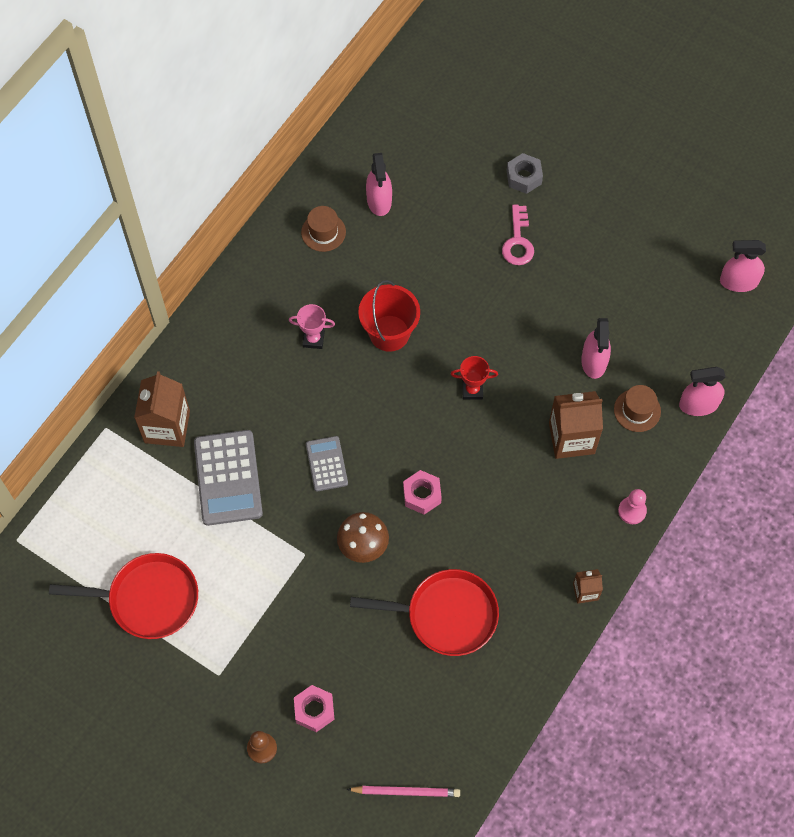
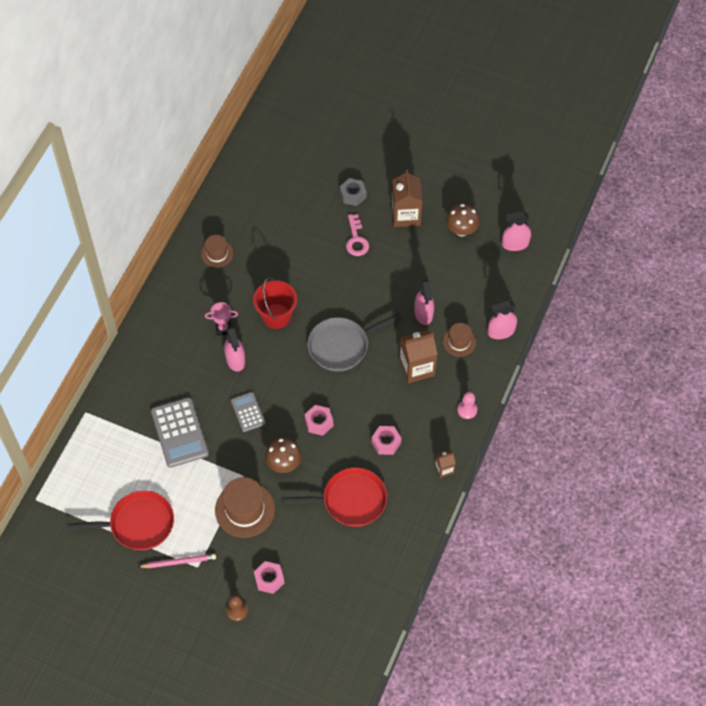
camera: 10 degrees left, 5 degrees down
brown carton [134,371,190,447] -> brown carton moved to [392,170,423,227]
pink pencil [346,786,460,797] -> pink pencil moved to [138,554,216,568]
pink spray bottle [366,153,392,216] -> pink spray bottle moved to [224,326,245,372]
red trophy [451,356,498,399] -> grey pan [308,313,402,371]
none -> brown hat [215,477,275,538]
none -> pink nut [371,426,402,455]
none -> brown mushroom [446,204,480,236]

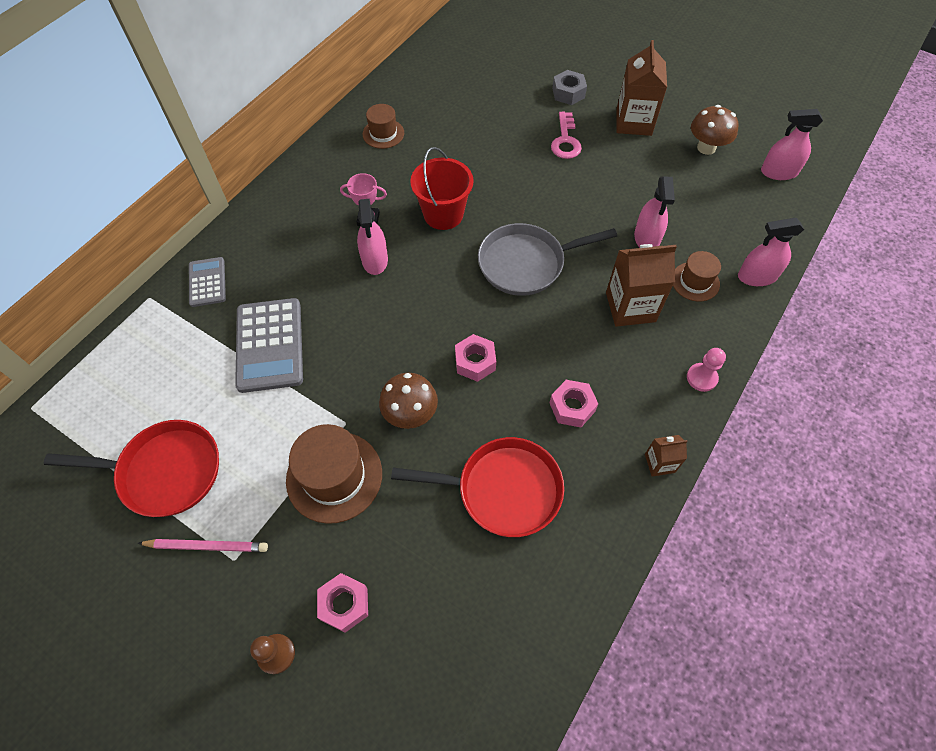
camera: 10 degrees right, 0 degrees up
grey calculator [231,392,266,432] -> grey calculator moved to [189,257,226,307]

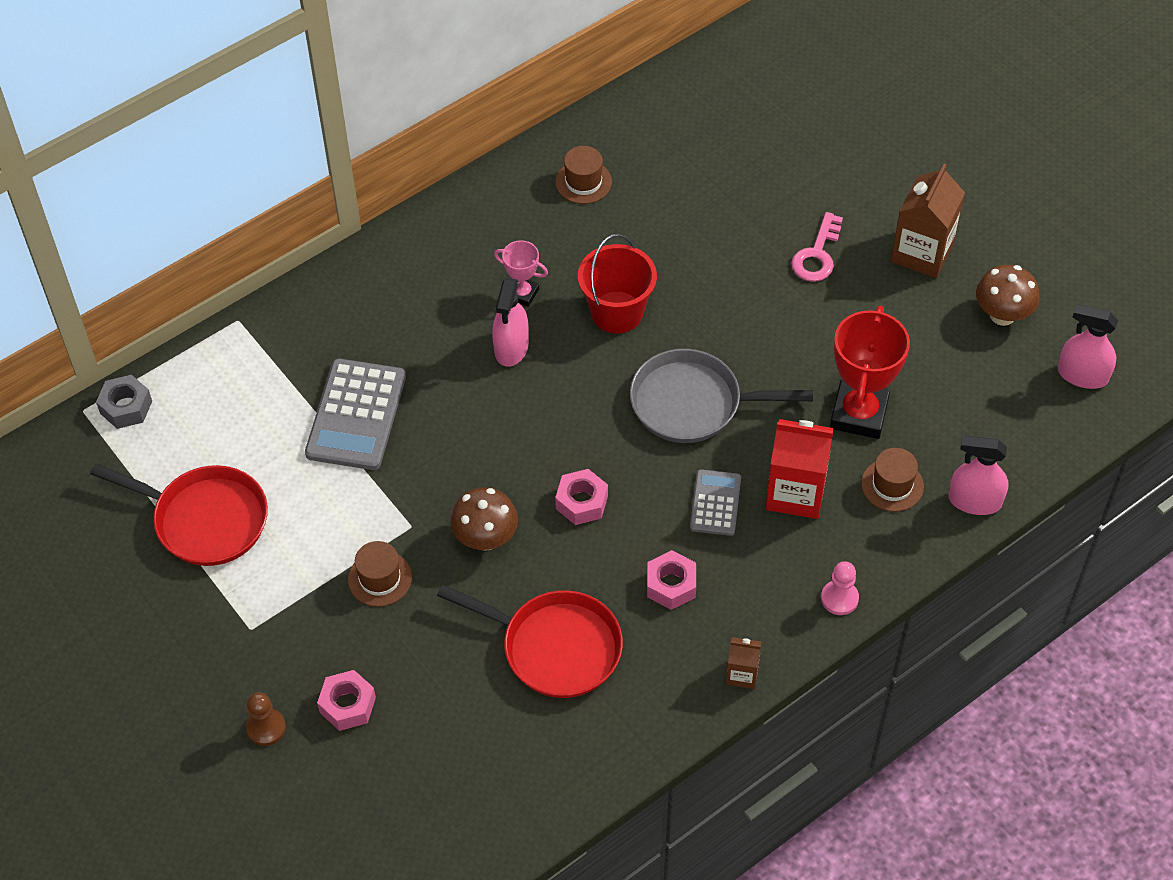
camera: 20 degrees right, 5 degrees down
pink pencil [138,539,268,552] -> none
grey calculator [189,257,226,307] -> grey calculator moved to [690,469,741,536]
brown hat [286,424,382,524] -> brown hat [348,541,412,607], size x0.59
grey nut [552,70,587,105] -> grey nut moved to [96,375,152,429]
brown carton [606,244,677,327] -> red carton [765,419,834,519]
pink spray bottle [634,177,675,248] -> red trophy [830,306,910,439]

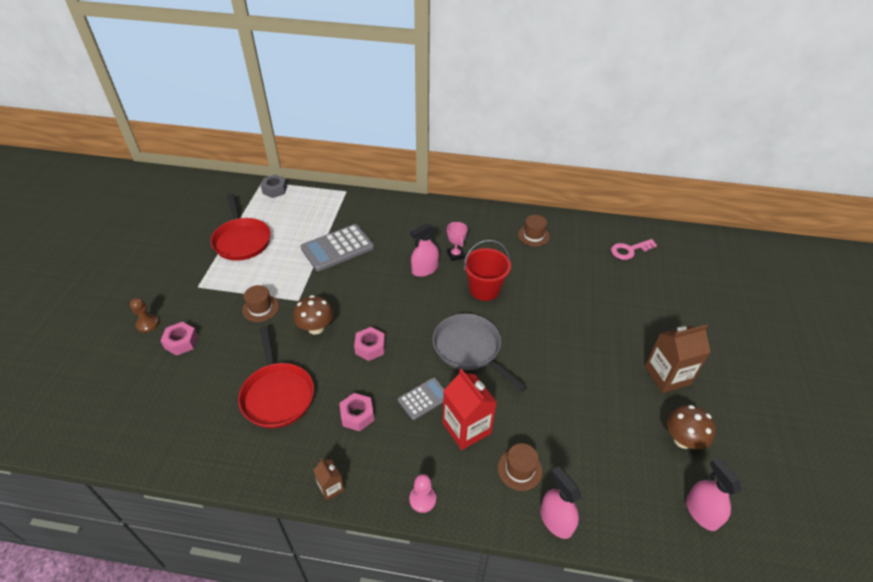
camera: 45 degrees right, 10 degrees down
pink key [791,212,843,282] -> pink key moved to [611,239,657,260]
red trophy [830,306,910,439] -> none

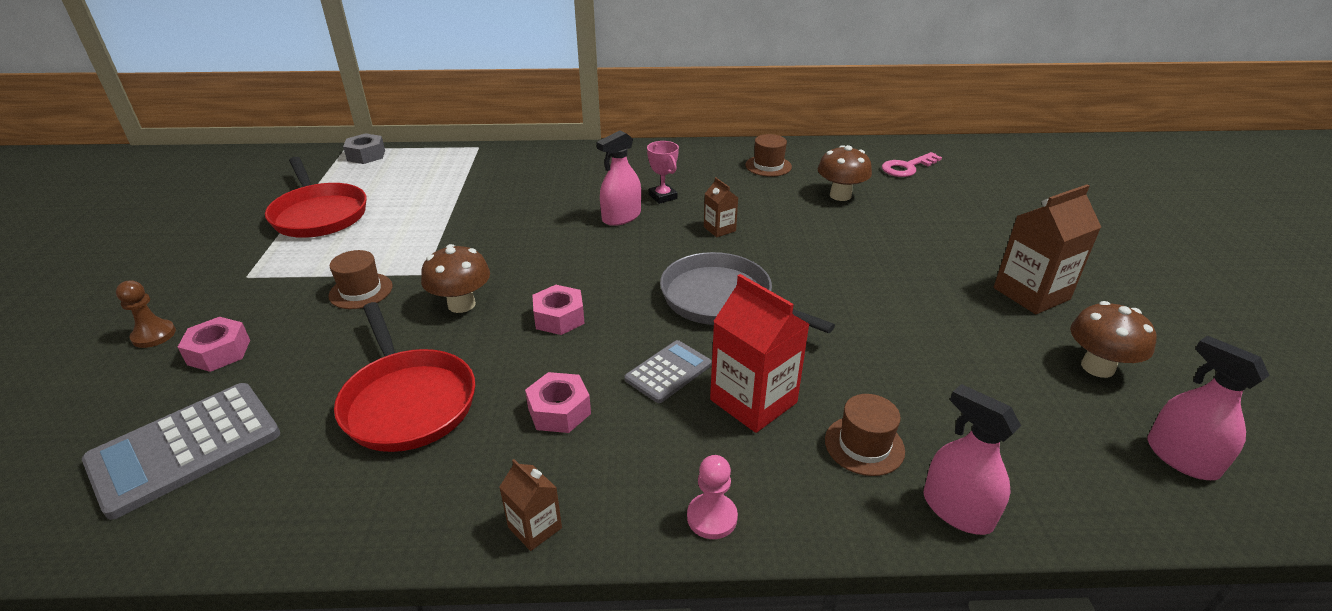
camera: 10 degrees left, 10 degrees down
grey calculator [301,224,374,271] -> grey calculator moved to [82,383,280,520]
red bucket [464,240,511,301] -> brown carton [704,177,738,237]
none -> brown mushroom [818,145,872,201]

